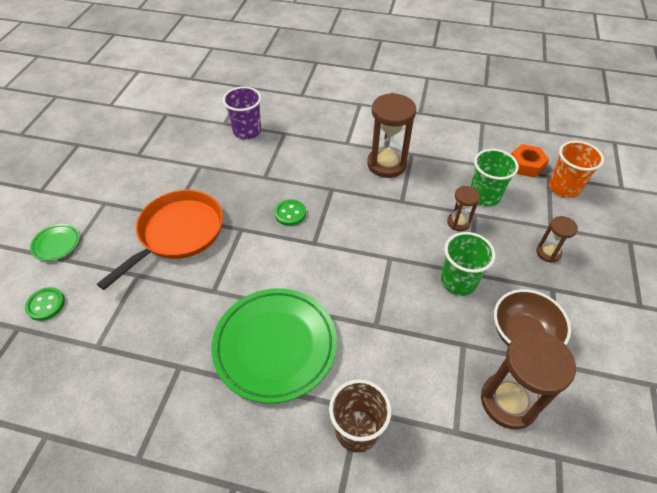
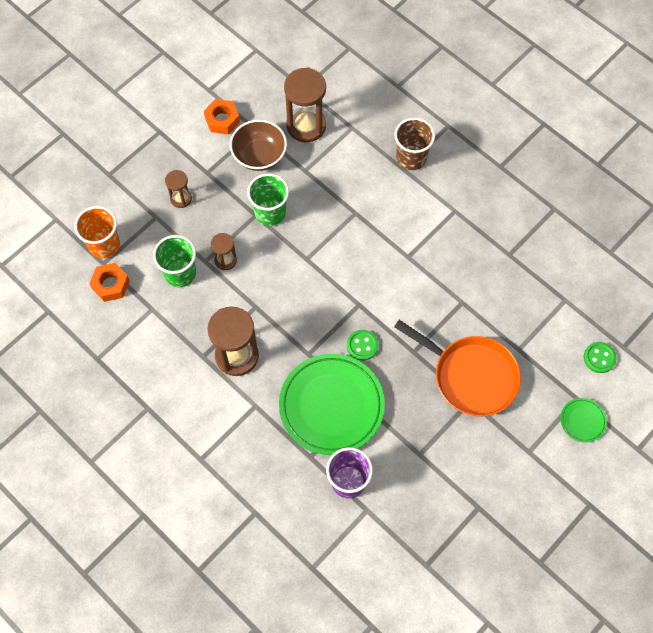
camera: 150 degrees left, 15 degrees up
orange pan [97,190,223,290] -> orange pan turned 120 degrees counterclockwise [394,320,521,416]
green plate [211,288,337,403] -> green plate moved to [279,354,385,455]
none -> orange nut [204,99,240,134]

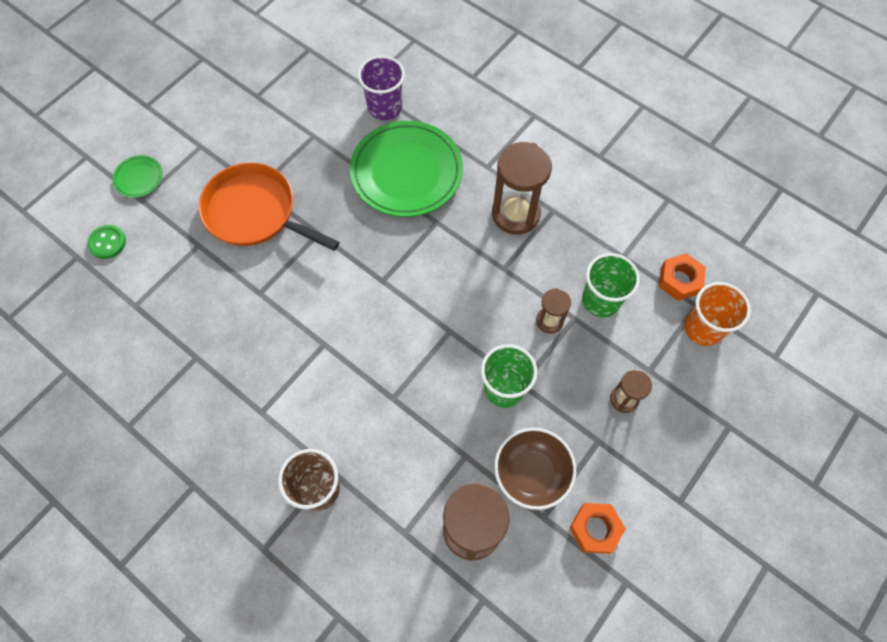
camera: 175 degrees right, 0 degrees up
green button [347,330,378,361] -> none

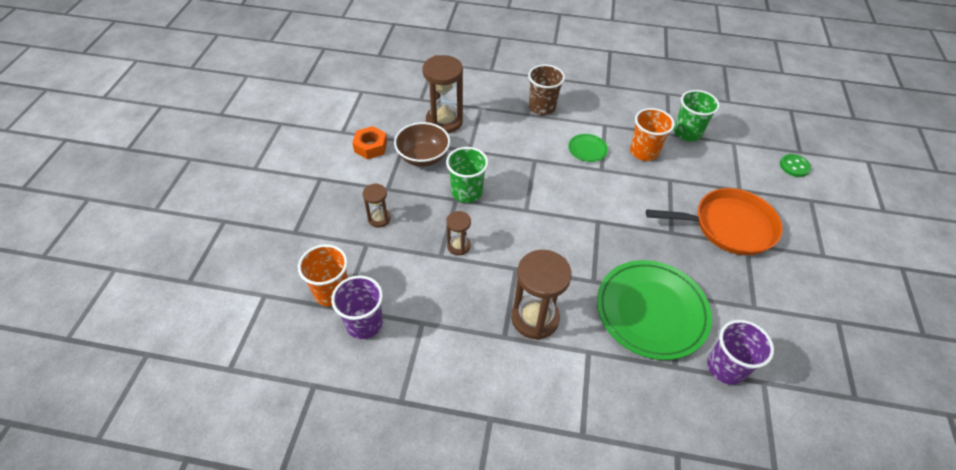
camera: 150 degrees right, 15 degrees down
green plate [113,155,163,198] -> green plate moved to [568,134,608,162]
green cup [582,253,640,318] -> green cup moved to [674,90,720,142]
orange nut [659,253,706,301] -> purple cup [331,275,383,339]
none -> orange cup [630,108,675,161]

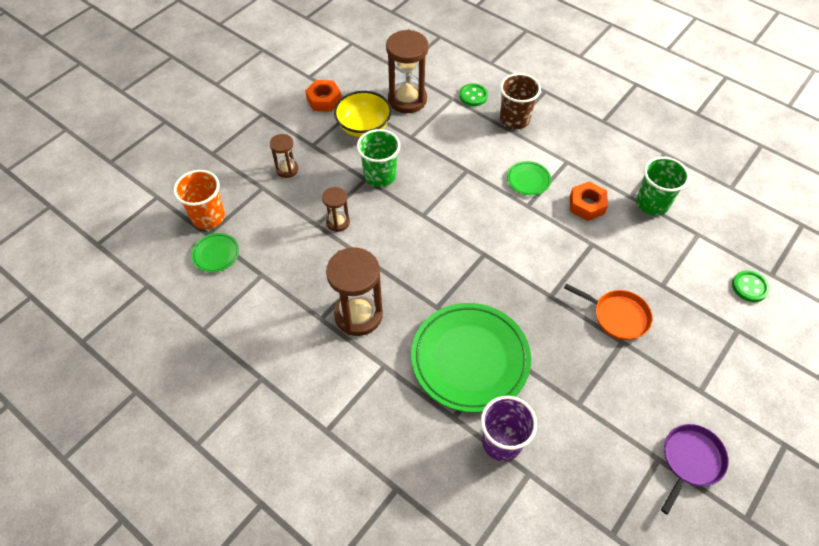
camera: 30 degrees right, 5 degrees up
purple cup [331,275,383,339] -> green plate [191,233,239,272]
brown bowl [394,122,450,167] -> yellow bowl [334,91,392,137]
orange cup [630,108,675,161] -> orange nut [570,181,608,221]
orange pan [646,188,783,255] -> orange pan [564,283,652,340], size x0.60
none -> green button [459,83,488,106]
none -> purple pan [661,424,729,515]

